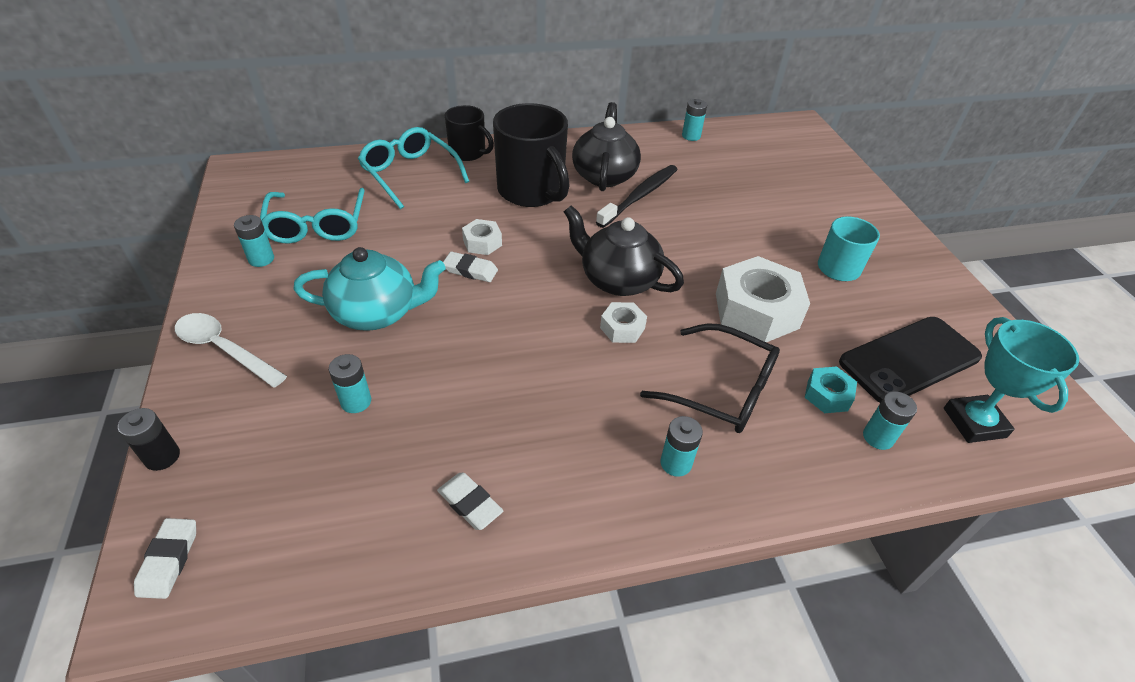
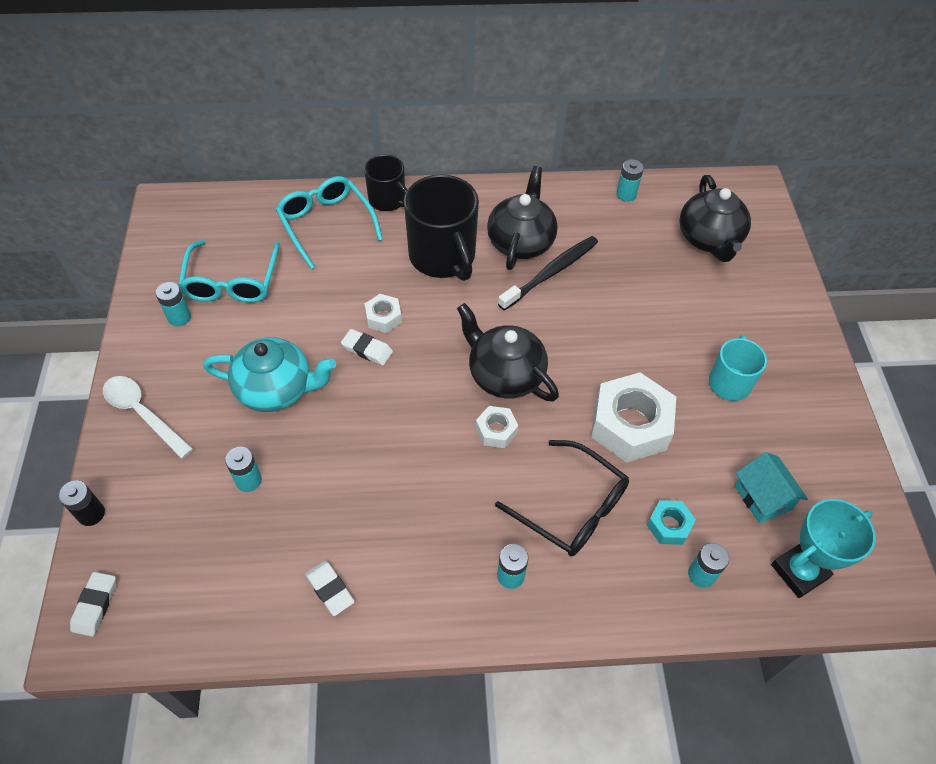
camera: 10 degrees right, 10 degrees up
black phone [839,317,982,403] -> turquoise house [735,452,808,523]
turquoise trophy [944,317,1079,443] -> turquoise trophy turned 60 degrees clockwise [771,499,876,598]
none -> black teapot [679,175,751,262]

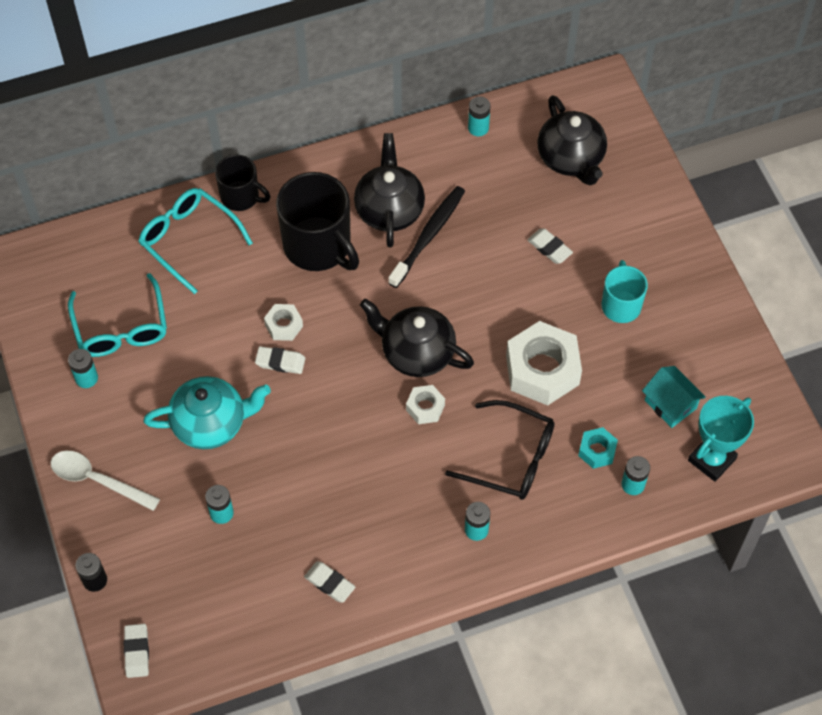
camera: 15 degrees left, 5 degrees up
none -> white eraser [527,228,573,264]

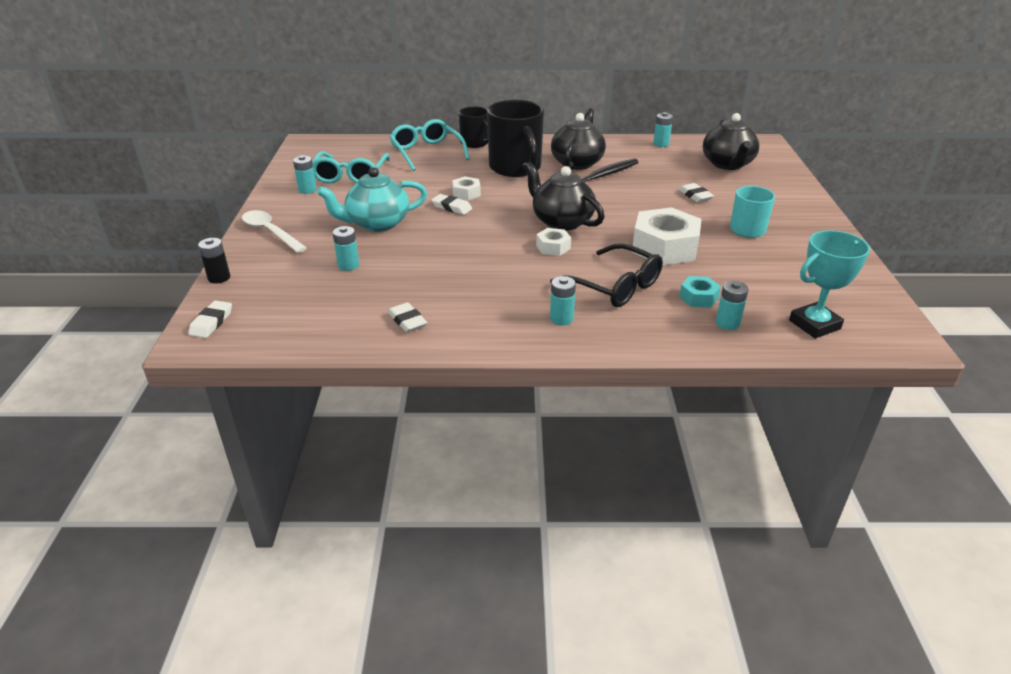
camera: 20 degrees right, 25 degrees down
turquoise teapot [143,376,271,449] -> turquoise teapot turned 150 degrees clockwise [317,167,427,232]
turquoise house [642,366,706,428] -> none

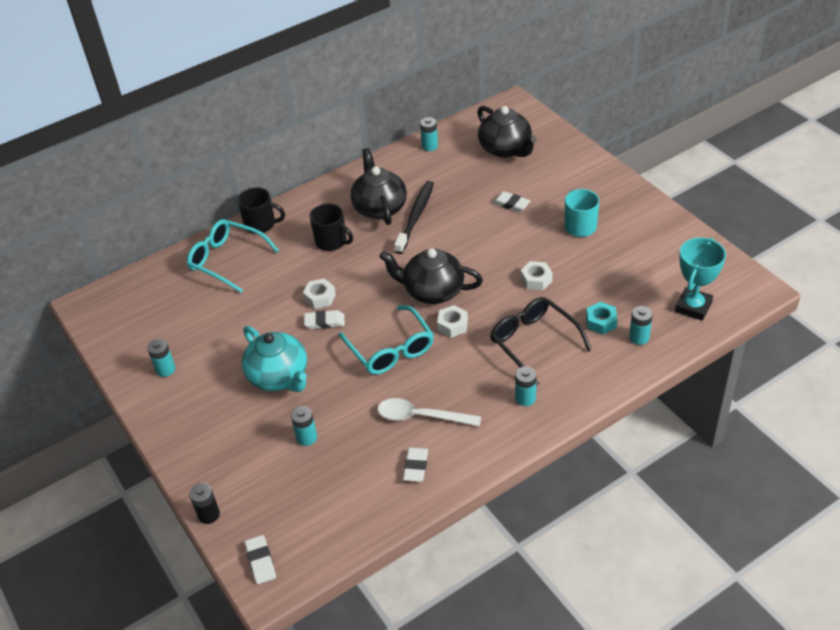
camera: 30 degrees left, 10 degrees up
white spoon [242,210,307,253] -> white spoon moved to [378,398,481,426]
turquoise glasses [312,151,390,184] -> turquoise glasses moved to [339,305,434,375]
turquoise teapot [317,167,427,232] -> turquoise teapot turned 75 degrees counterclockwise [242,326,307,392]
white eraser [388,302,427,332] -> white eraser turned 75 degrees clockwise [403,447,428,482]
black mug [487,100,544,177] -> black mug [310,204,353,251], size x0.58
black glasses [550,243,663,307] -> black glasses turned 135 degrees counterclockwise [490,297,592,386]
white nut [632,207,701,265] -> white nut [521,261,553,291], size x0.49

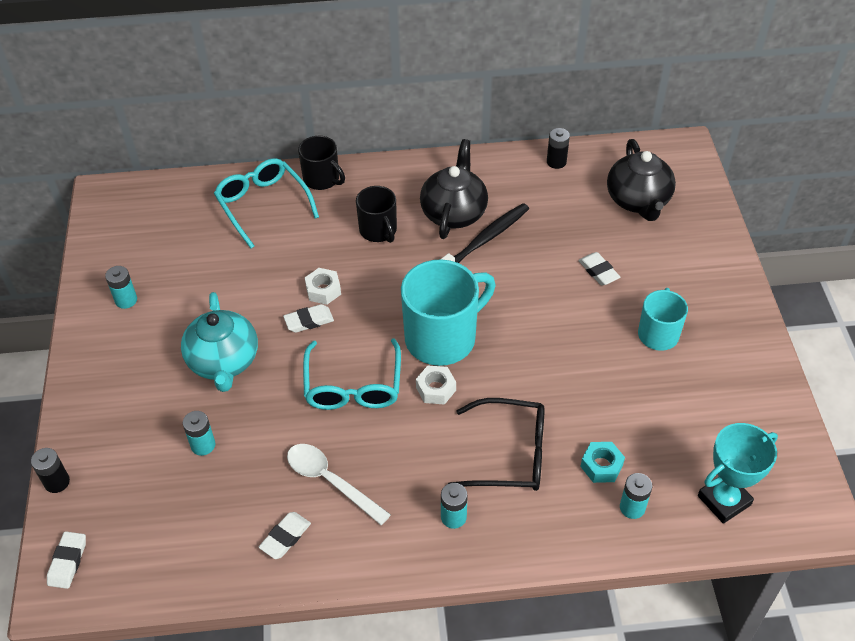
camera: 25 degrees right, 5 degrees up
white eraser [304,310,345,329] -> white eraser turned 45 degrees counterclockwise [283,304,334,333]
black teapot [379,248,483,304] -> turquoise mug [401,259,495,366]
turquoise battery [420,117,438,151] -> black battery [547,128,570,169]
black glasses [490,297,592,386] -> black glasses turned 105 degrees clockwise [448,398,545,491]
white nut [521,261,553,291] -> none

